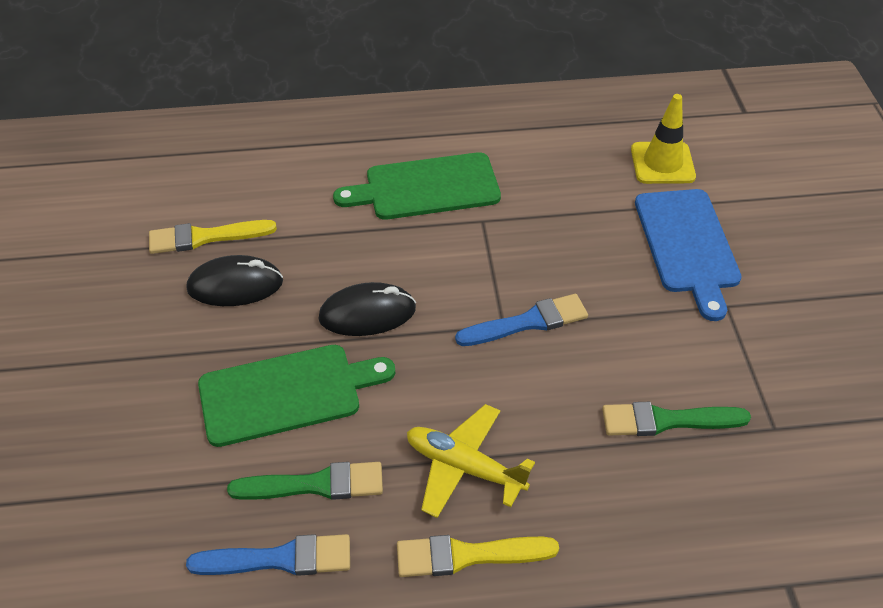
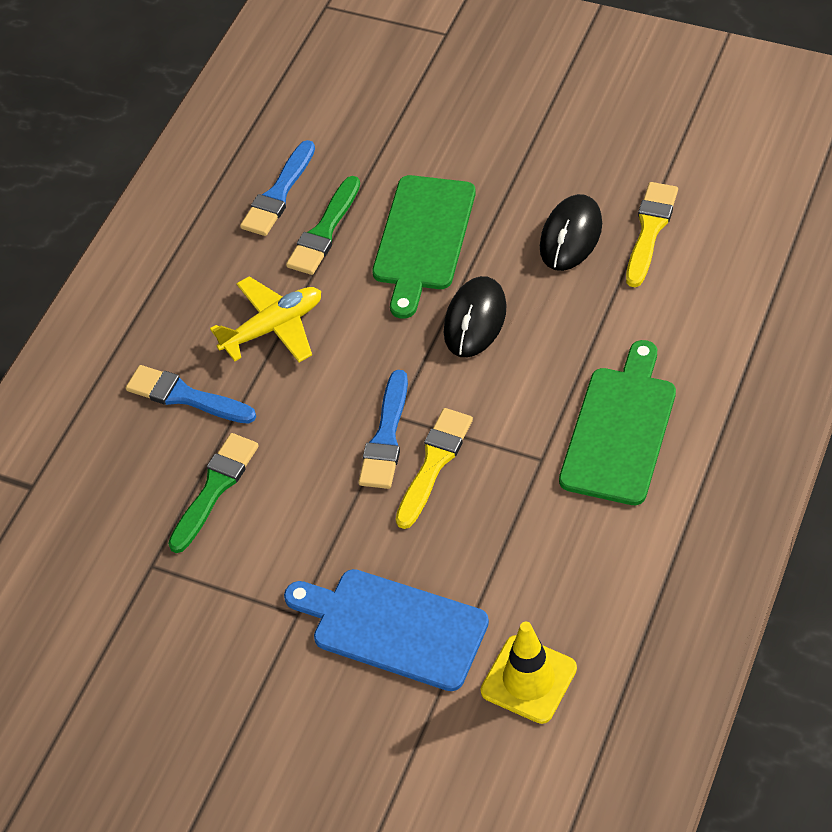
camera: 125 degrees right, 5 degrees up
yellow brush [397,535,559,577] -> yellow brush moved to [395,408,473,529]
none -> blue brush [126,365,256,424]

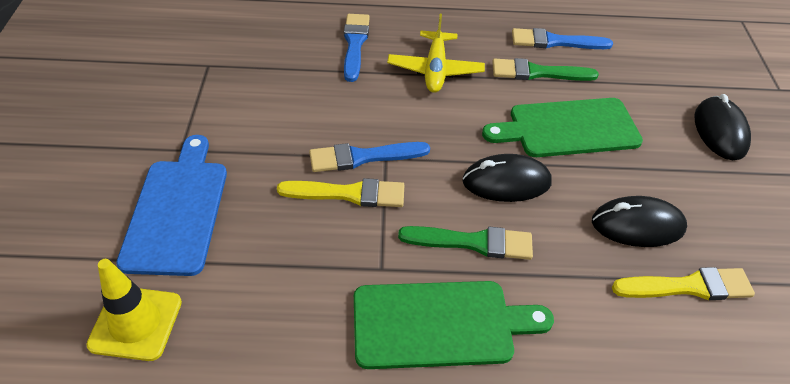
camera: 60 degrees right, 5 degrees down
green brush [168,433,259,553] -> green brush moved to [398,226,533,260]
yellow plane [210,276,321,362] -> yellow plane turned 60 degrees clockwise [387,14,485,93]
none -> black mouse [694,94,751,160]

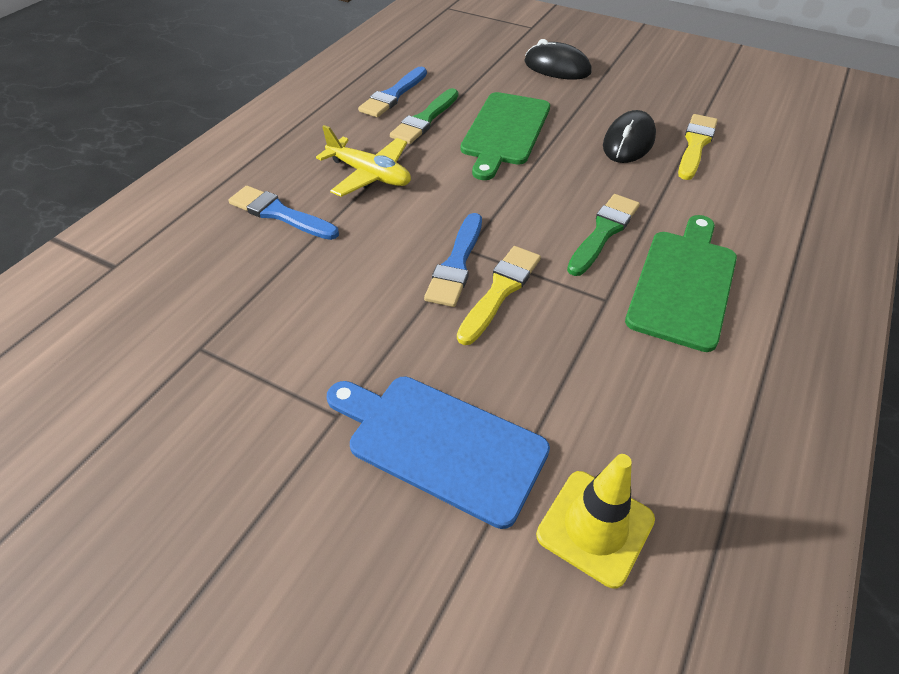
camera: 60 degrees left, 0 degrees up
black mouse [462,154,552,202] -> none

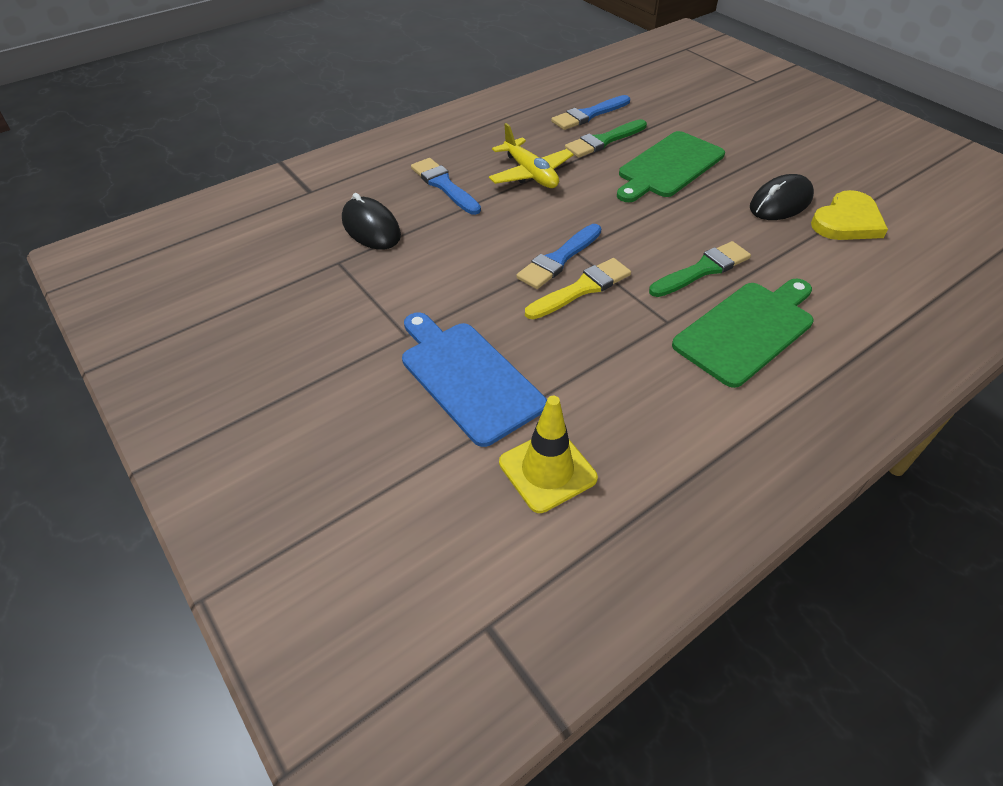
camera: 25 degrees right, 0 degrees up
black mouse [524,39,592,80] -> black mouse moved to [342,193,401,250]
yellow brush [678,114,718,180] -> yellow heart [811,190,888,240]

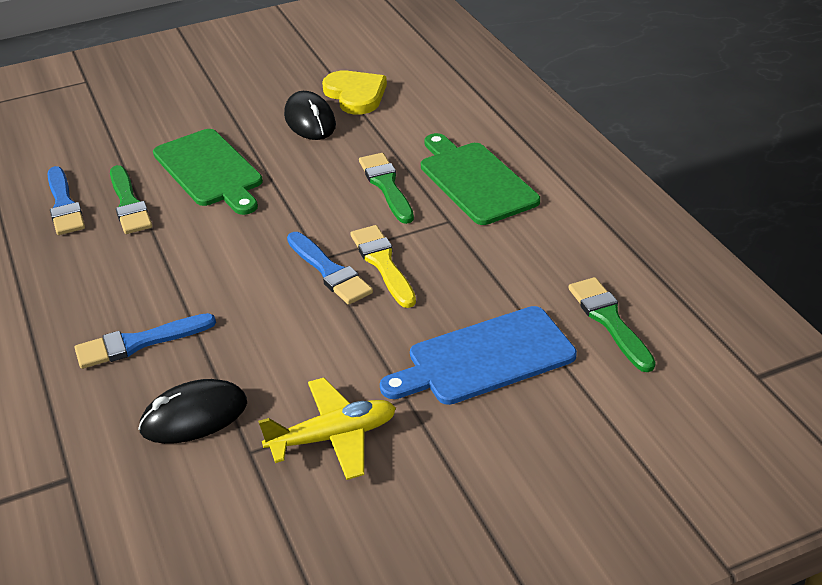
camera: 75 degrees left, 10 degrees down
yellow plane [489,123,574,188] -> yellow plane moved to [258,378,396,480]
yellow traffic cone [499,396,598,513] -> green brush [569,277,656,372]

